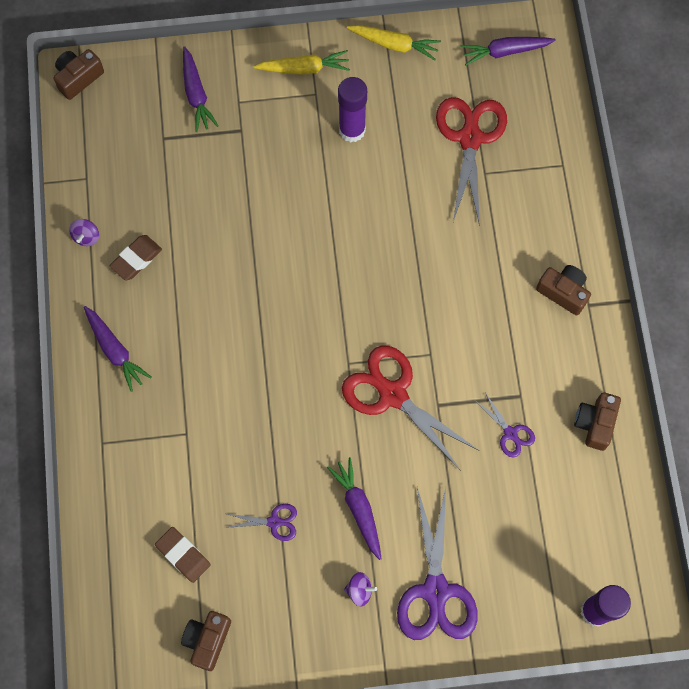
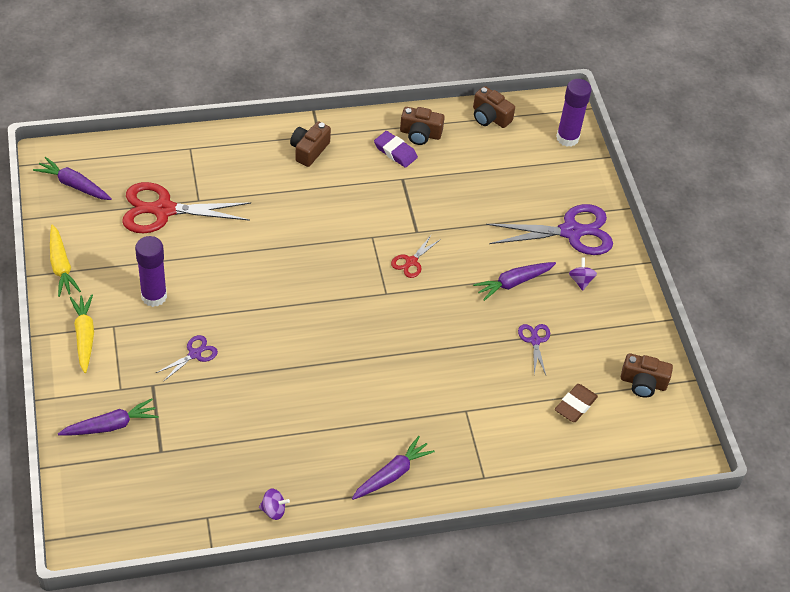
camera: 100 degrees left, 20 degrees down
brown camera [53,49,104,100] -> brown camera moved to [473,86,515,128]
brown eraser [110,235,162,280] -> none
red scissors [342,346,479,471] -> red scissors [391,234,441,278], size x0.48
yellow carrot [347,25,441,61] -> yellow carrot turned 150 degrees clockwise [50,224,81,297]
purple carrot [460,37,556,65] -> purple carrot turned 135 degrees clockwise [33,157,112,200]
purple scissors [477,393,535,458] -> purple scissors moved to [156,335,218,382]
none -> purple eraser [374,131,418,168]

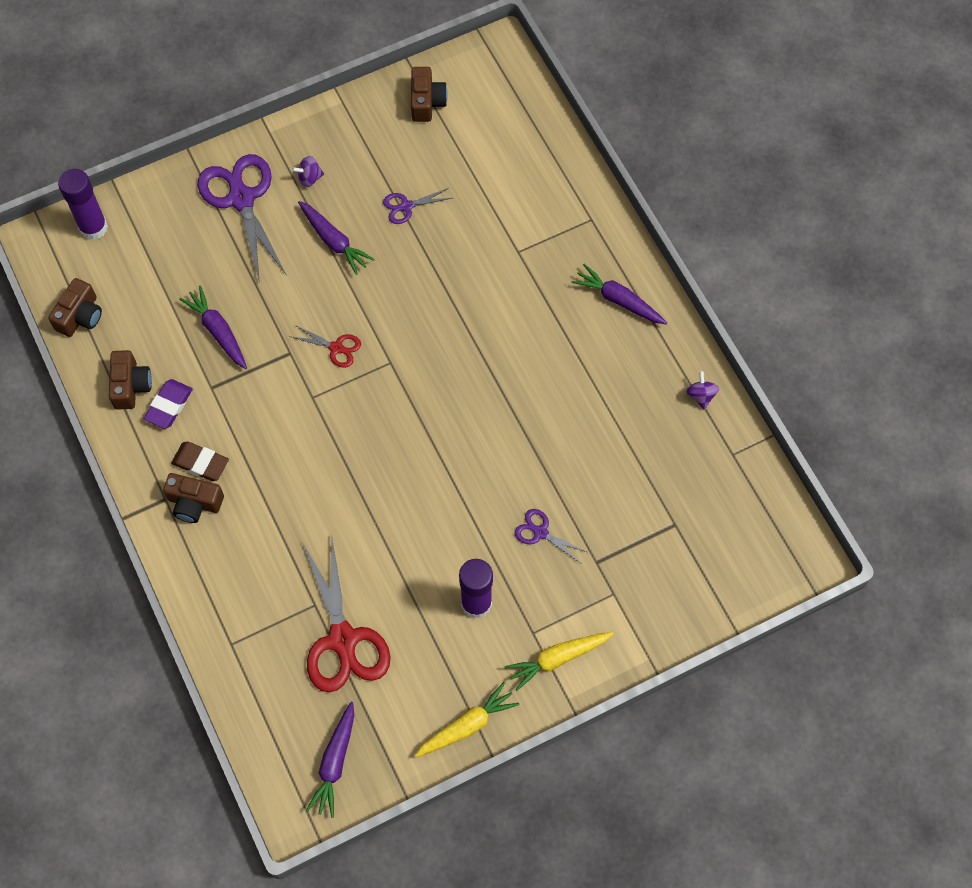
camera: 100 degrees left, 15 degrees up
purple carrot [58,399,158,436] -> purple carrot moved to [179,285,247,369]
brown eraser [555,384,598,422] -> brown eraser moved to [171,441,229,481]

